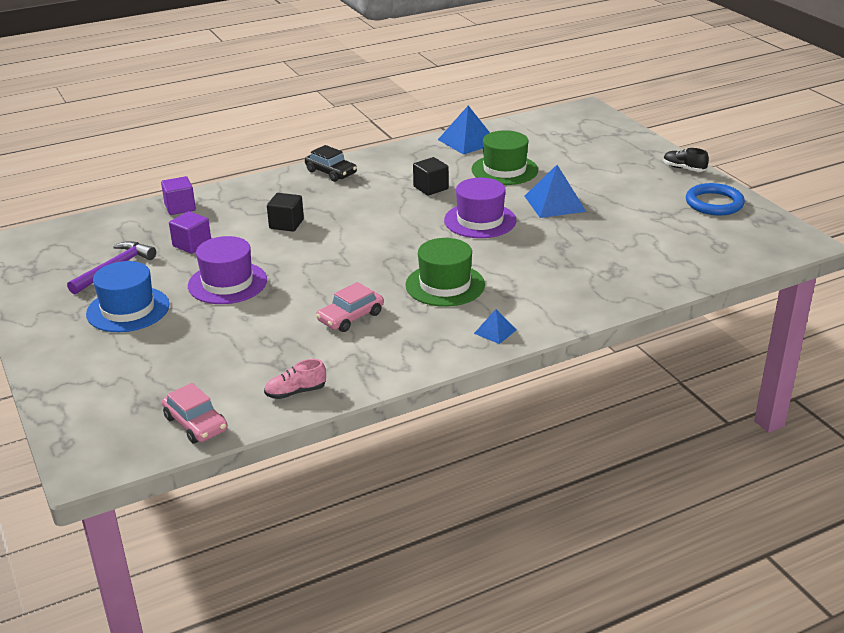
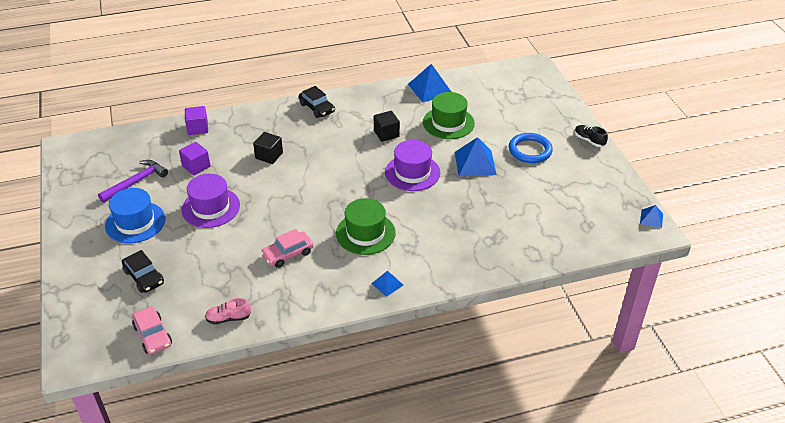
camera: 10 degrees right, 10 degrees up
blue ring [686,183,745,215] -> blue ring moved to [509,133,553,163]
none -> black car [122,250,164,293]
none -> blue pyramid [640,205,663,228]

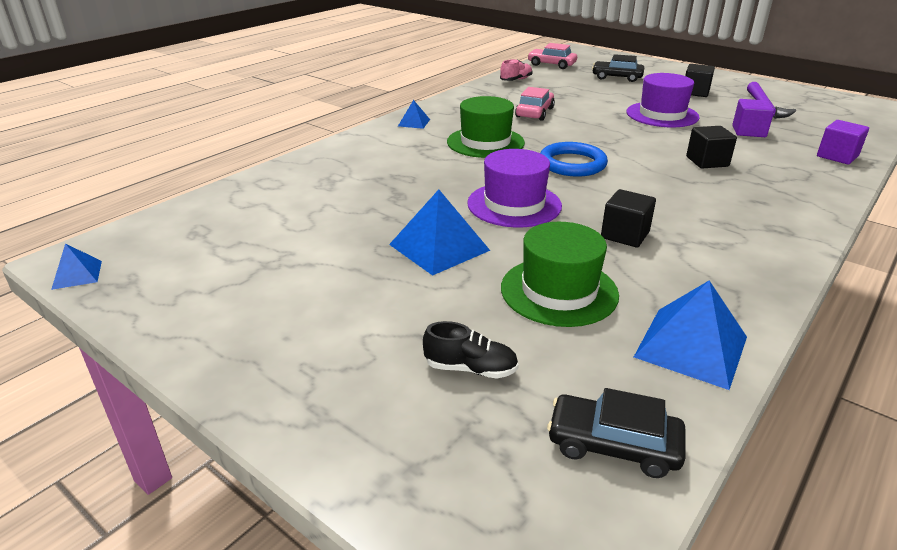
camera: 145 degrees right, 10 degrees down
blue hat [105,188,165,243] -> black cube [685,64,715,97]
black car [299,86,335,118] -> black car moved to [547,388,685,478]
blue ring [509,133,553,163] -> blue ring moved to [540,142,608,177]
black shoe [575,125,608,147] -> black shoe moved to [423,321,519,378]

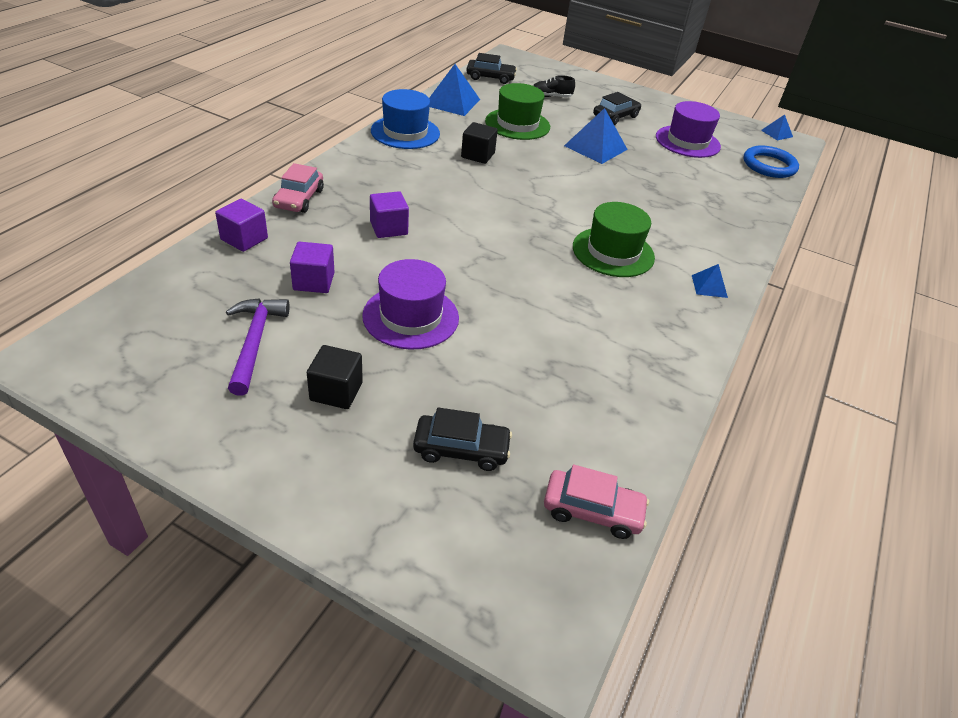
camera: 165 degrees right, 10 degrees up
purple hat [467,149,562,228] -> purple hat moved to [656,101,721,158]
pink shoe [500,59,533,81] -> none
pink car [515,87,555,121] -> pink car moved to [272,163,324,213]
blue ring [540,142,608,177] -> blue ring moved to [743,145,799,178]
black cube [686,126,737,169] -> purple cube [370,191,409,238]
none -> blue hat [371,89,440,149]
none -> black car [593,92,641,125]

